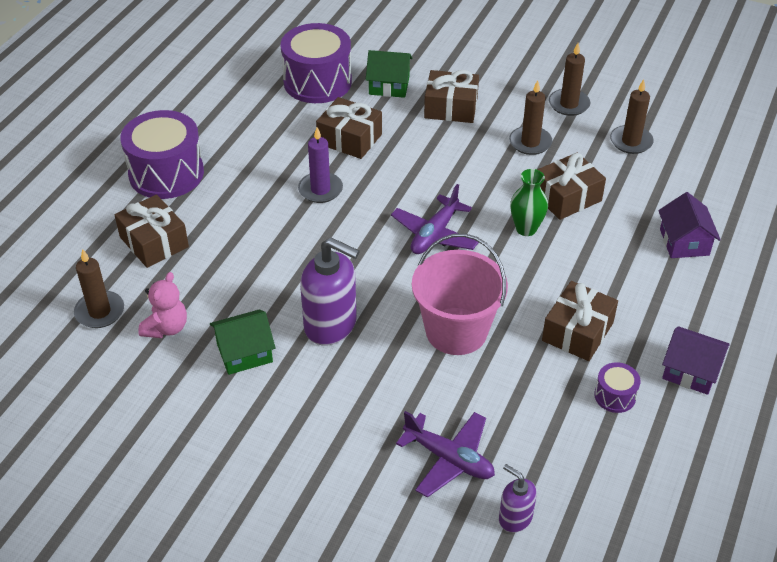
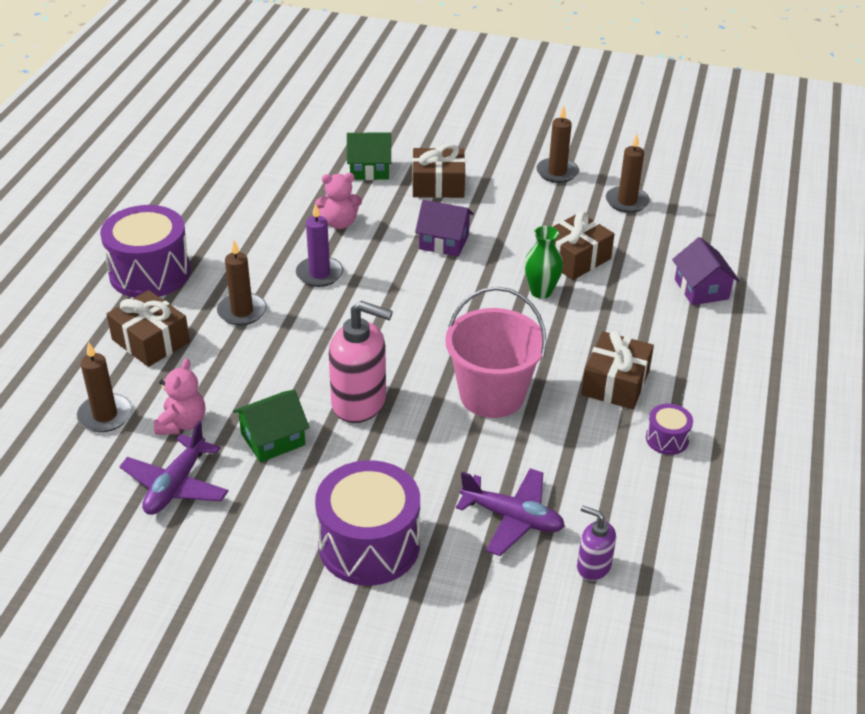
camera: 10 degrees left, 5 degrees down
purple drum [281,23,352,103] -> purple drum moved to [315,460,420,586]
purple soap dispenser [300,237,360,346] -> pink soap dispenser [329,301,393,423]
brown gift [316,97,382,159] -> pink teddy bear [315,173,362,229]
purple plane [391,184,479,254] -> purple plane moved to [119,420,229,515]
brown candle [509,80,552,155] -> brown candle moved to [217,241,267,325]
purple house [662,326,730,395] -> purple house moved to [415,200,474,257]

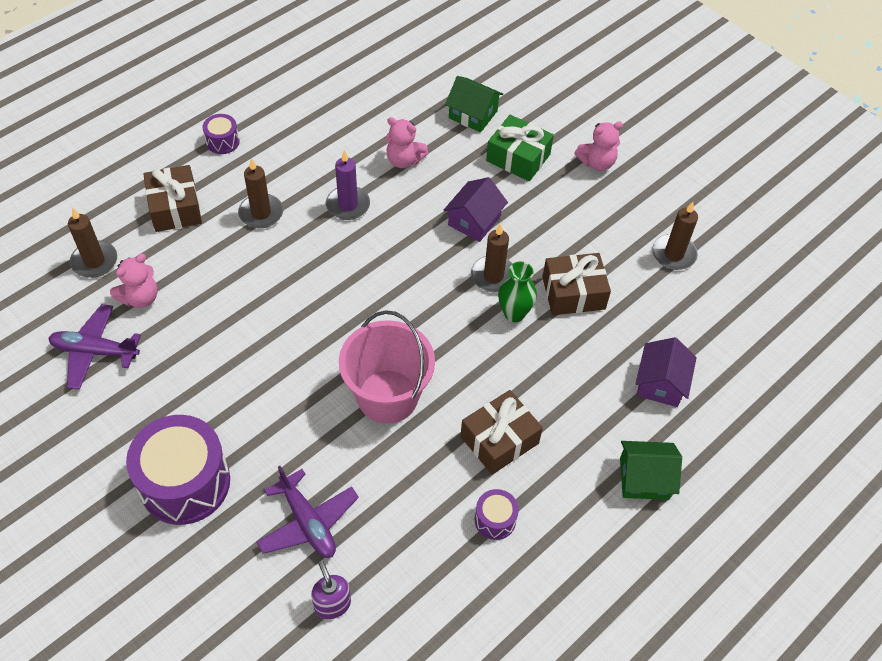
camera: 30 degrees right, 15 degrees up
purple drum [100,205,191,298] -> purple drum [203,114,240,154], size x0.46
purple plane [119,420,229,515] -> purple plane turned 45 degrees clockwise [48,304,141,390]
green house [233,390,310,463] -> green house moved to [620,441,682,500]
pink soap dispenser [329,301,393,423] -> none
brown gift [412,144,465,198] -> green gift [486,115,554,181]
purple house [415,200,474,257] -> purple house turned 75 degrees clockwise [444,177,508,242]
brown candle [536,106,579,183] -> brown candle moved to [471,224,513,293]
none -> pink teddy bear [575,122,623,171]

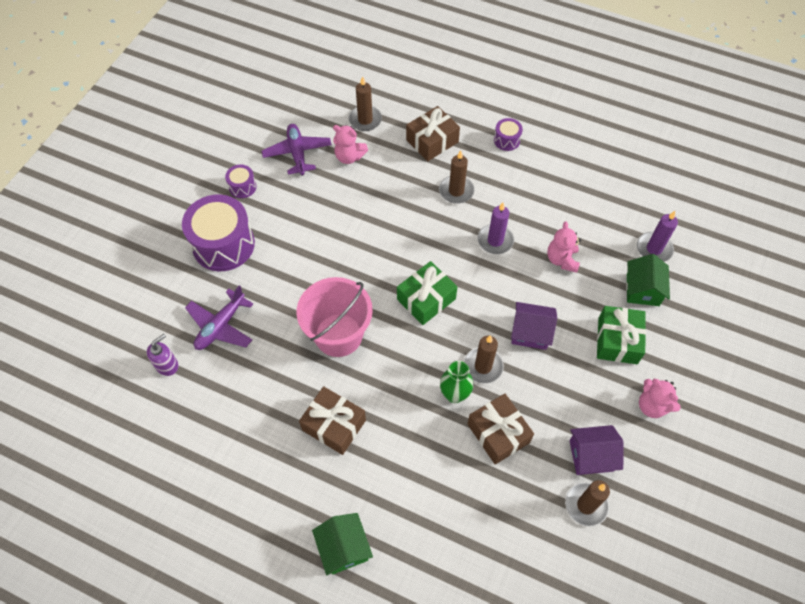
camera: 70 degrees right, 5 degrees up
purple drum [475,489,519,540] -> purple drum moved to [225,165,256,198]
purple house [635,337,697,407] -> purple house moved to [569,425,623,475]
none -> green gift [397,261,457,325]
none -> purple candle [637,211,678,262]

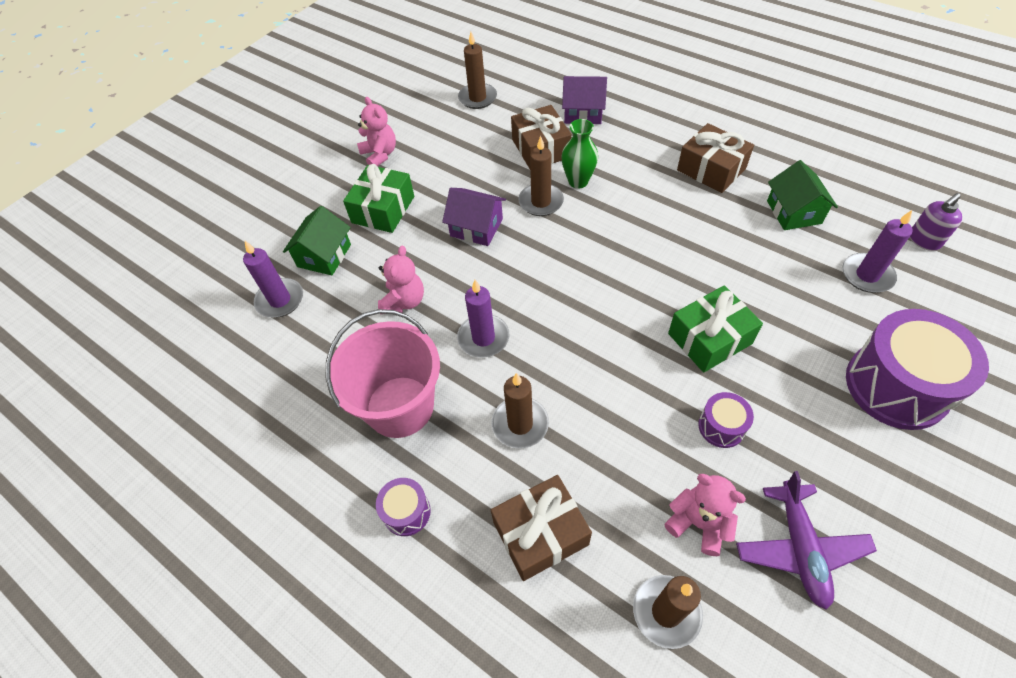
camera: 165 degrees left, 5 degrees down
purple plane [185,285,253,350] -> purple candle [843,210,913,293]
purple drum [225,165,256,198] -> purple drum moved to [698,392,754,448]
pink bucket [297,277,373,357] -> pink bucket moved to [326,309,440,438]
green house [312,513,373,575] -> green house moved to [767,160,838,230]
green gift [397,261,457,325] -> green gift moved to [668,285,763,372]
purple house [569,425,623,475] -> purple house moved to [562,76,607,124]

